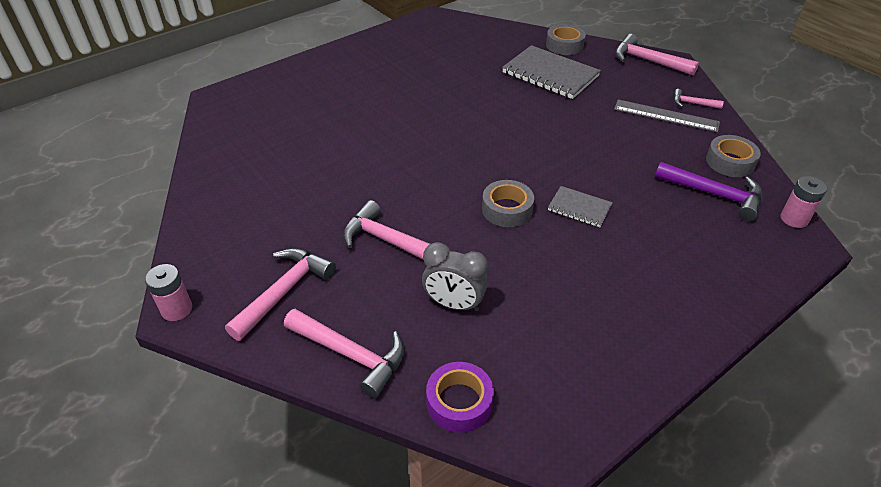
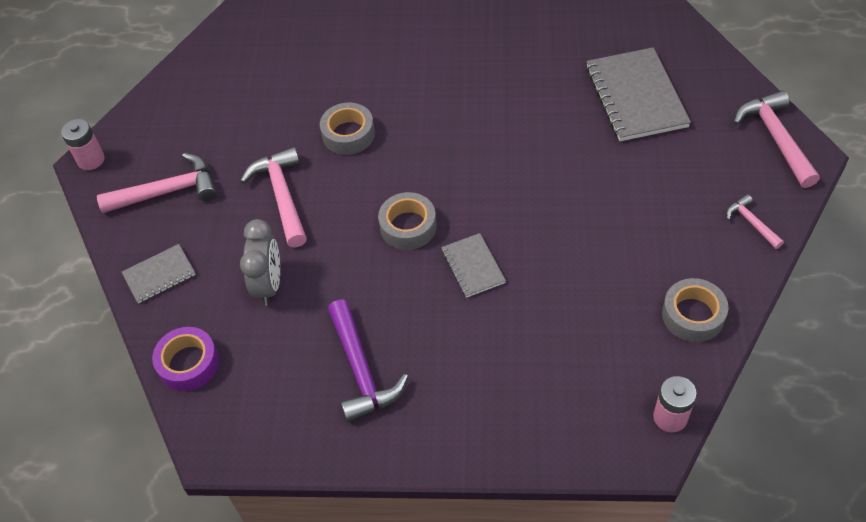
camera: 45 degrees right, 10 degrees up
pink hammer [284,309,405,398] -> grey notebook [122,244,196,303]
grey clock [422,242,488,312] -> grey clock turned 150 degrees counterclockwise [240,219,280,305]
grey tape [546,24,586,55] -> grey tape moved to [320,102,375,155]
grey ruler [614,100,720,132] -> none
purple hammer [655,162,762,221] -> purple hammer moved to [328,299,408,423]

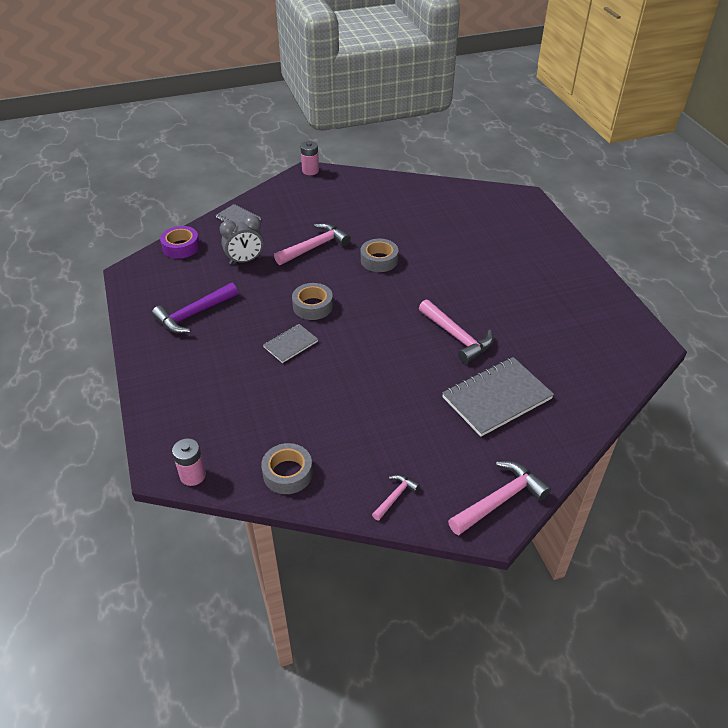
camera: 65 degrees right, 10 degrees down
pink hammer [97,153,217,213] -> pink hammer moved to [419,300,493,364]

